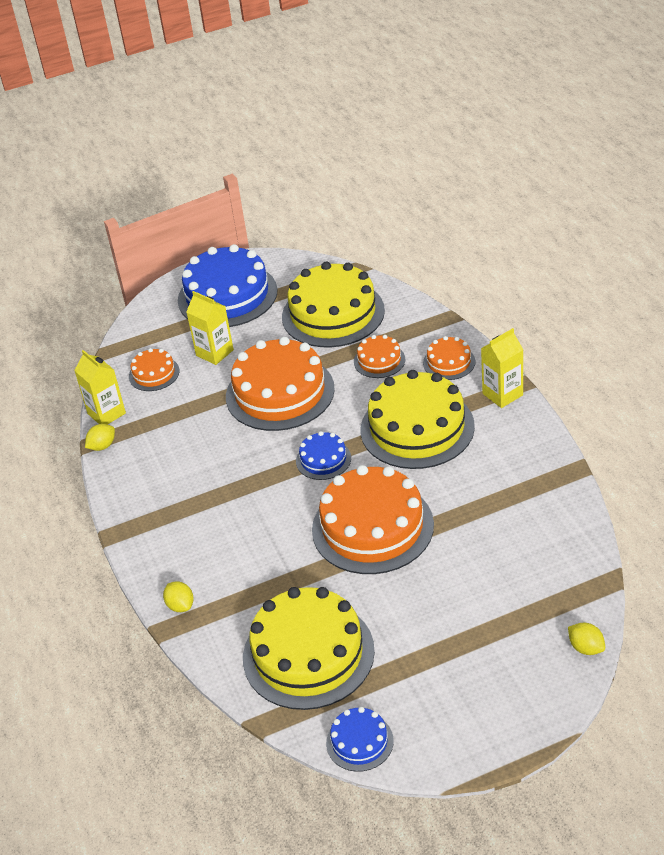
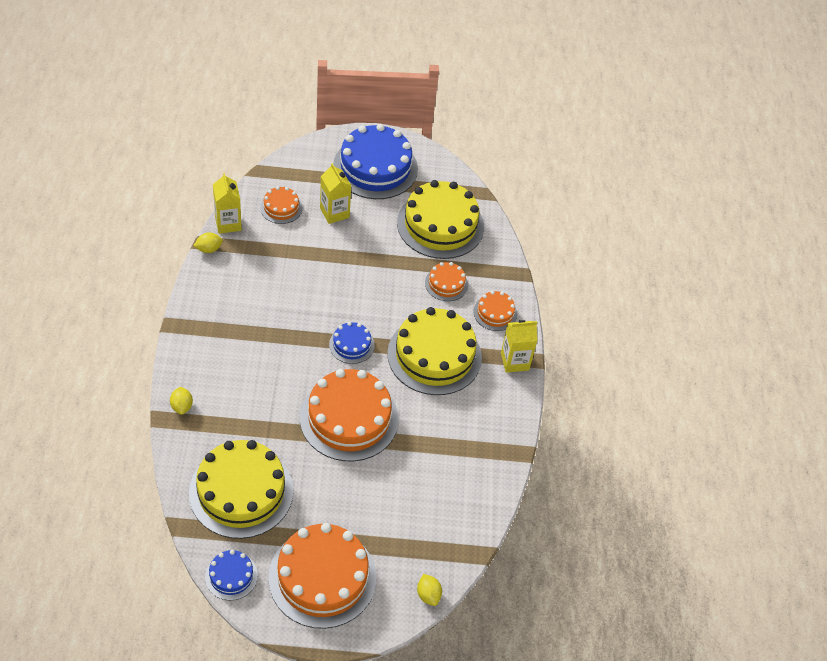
camera: 15 degrees right, 10 degrees up
orange cake [226,337,335,431] -> orange cake moved to [268,523,376,629]

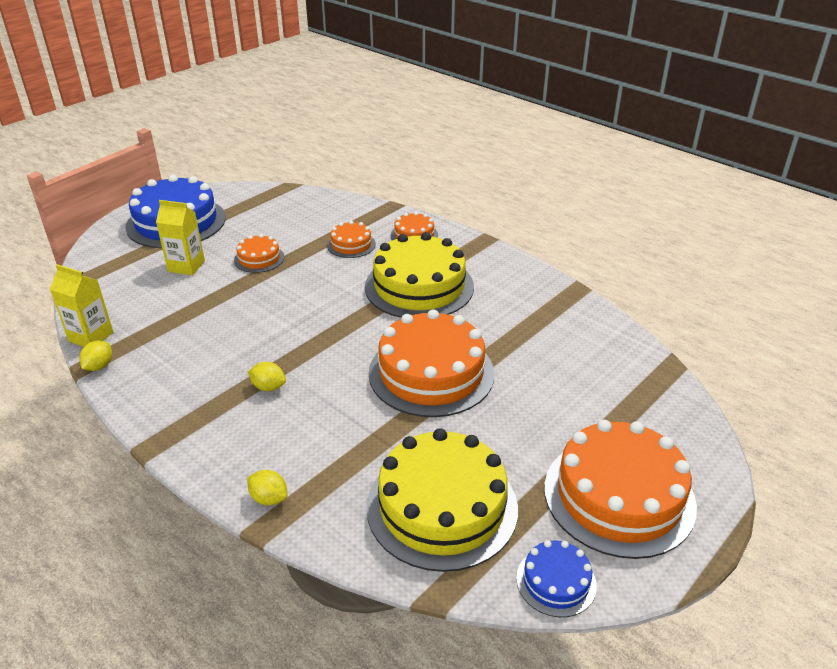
camera: 45 degrees left, 15 degrees down
orange cake [260,186,302,224] -> orange cake moved to [234,234,284,273]
blue cake [329,322,375,364] -> none
yellow cake [397,180,484,259] -> none
yellow lemon [417,574,442,606] -> yellow lemon moved to [248,362,286,391]
yellow carton [501,320,538,373] -> none

